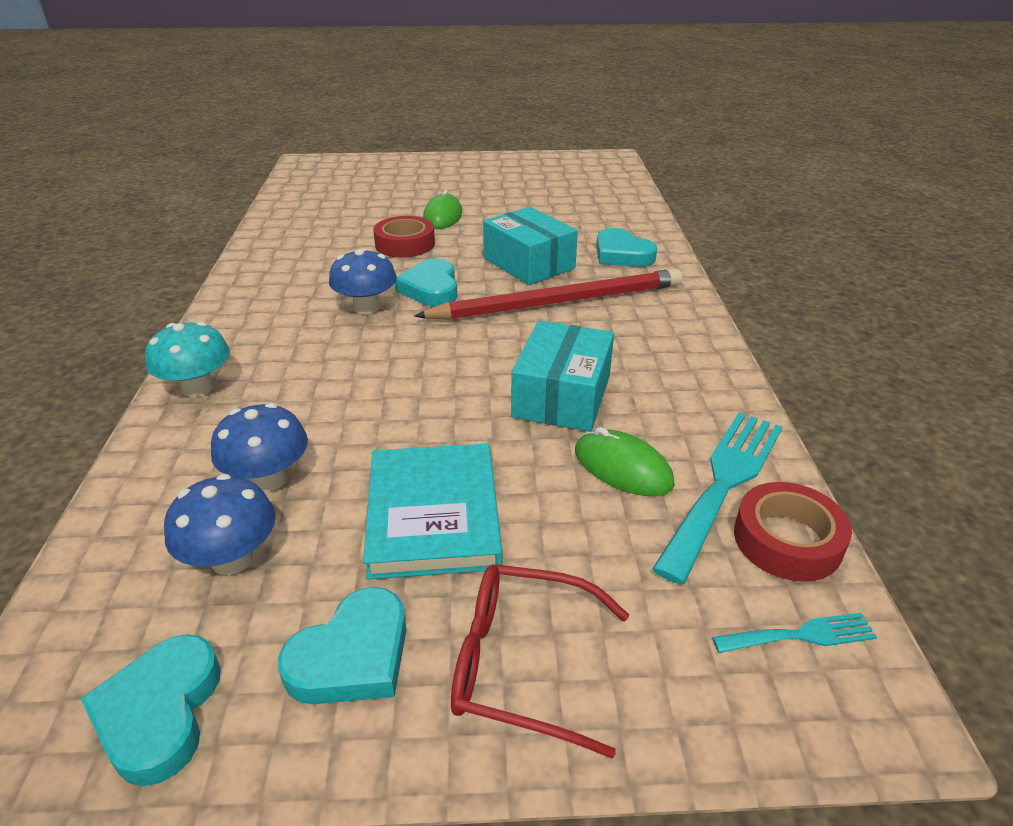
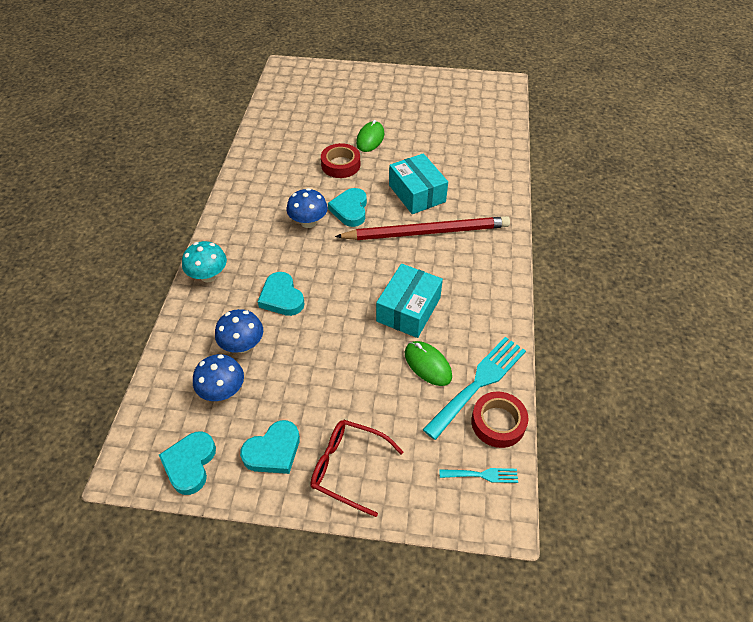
camera: 10 degrees right, 15 degrees up
turquoise book [363,444,502,580] -> none
turquoise heart [596,228,658,267] -> turquoise heart moved to [258,272,305,316]

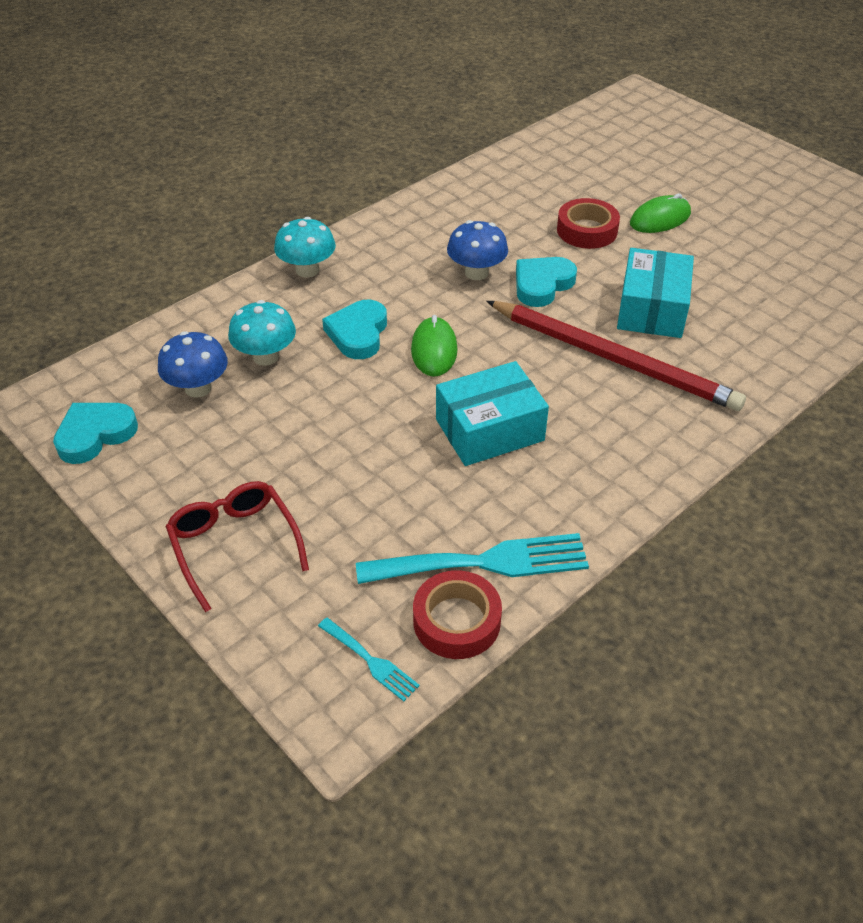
camera: 40 degrees right, 5 degrees down
blue mushroom [215,309,263,353] -> turquoise mushroom [228,300,296,366]
turquoise heart [240,420,300,474] -> none
green mouse [405,341,452,386] -> green mouse moved to [411,315,458,377]

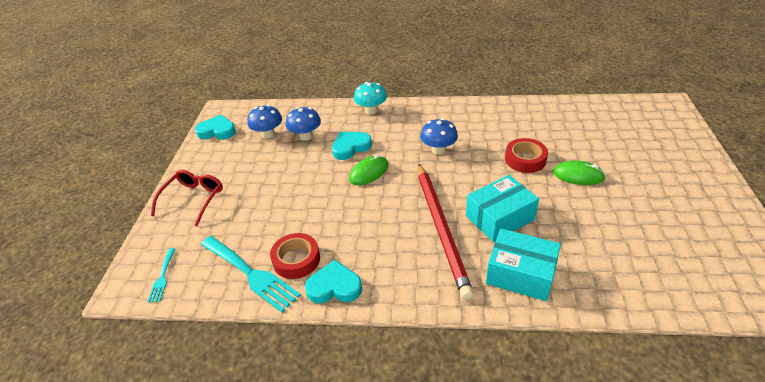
camera: 50 degrees right, 5 degrees down
turquoise mushroom [228,300,296,366] -> blue mushroom [286,107,321,141]
red tape [413,570,502,659] -> red tape moved to [270,233,320,279]
turquoise box [436,361,549,466] -> turquoise box moved to [486,229,561,301]
turquoise heart [516,257,577,307] -> turquoise heart moved to [305,260,362,303]

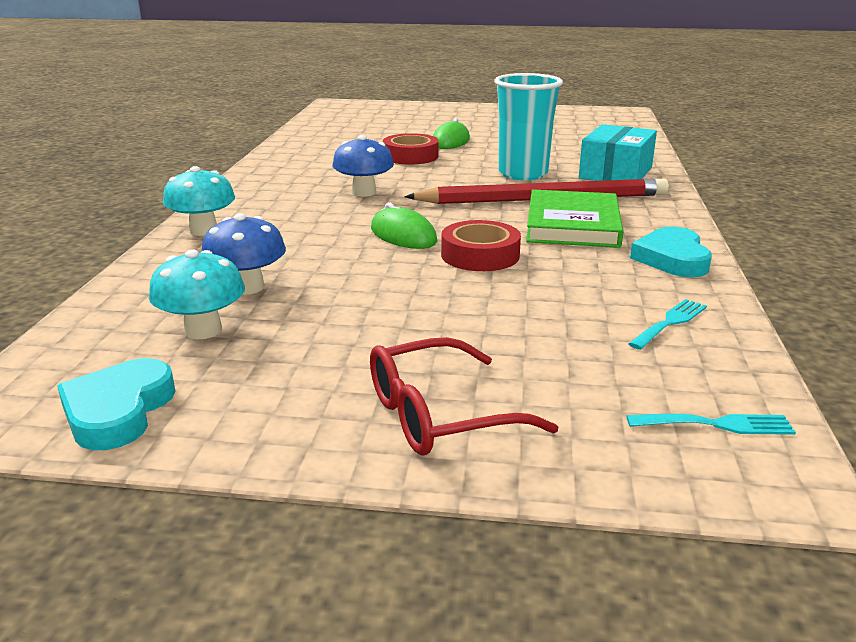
camera: 90 degrees left, 15 degrees down
red glasses [151,170,223,226] -> red glasses turned 45 degrees counterclockwise [370,337,558,455]
turquoise fork [201,236,301,312] -> turquoise fork [628,299,707,350], size x0.50
blue mushroom [247,105,282,139] -> turquoise mushroom [149,249,245,339]
red tape [270,233,320,279] -> red tape moved to [441,220,521,271]
turquoise heart [332,132,372,160] -> none
turquoise box [466,175,539,242] -> turquoise cup [494,73,563,180]
none -> green book [526,189,623,248]

